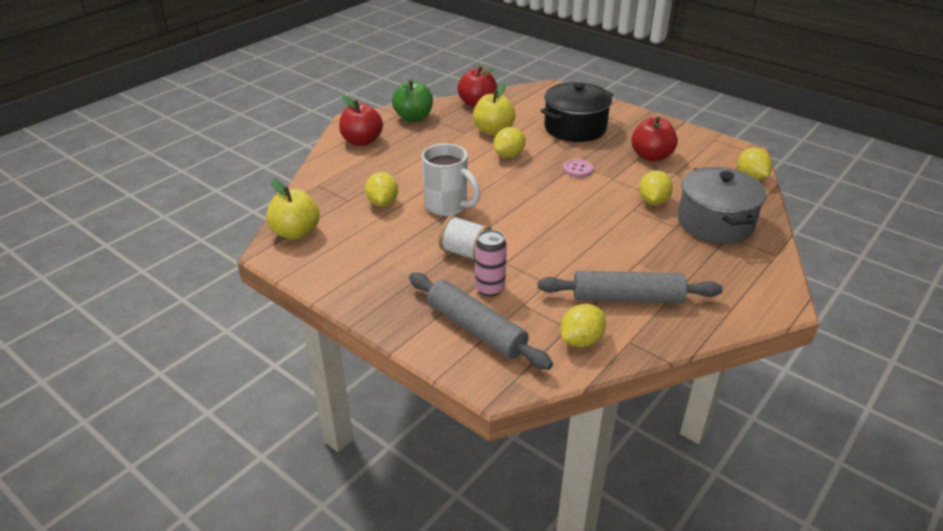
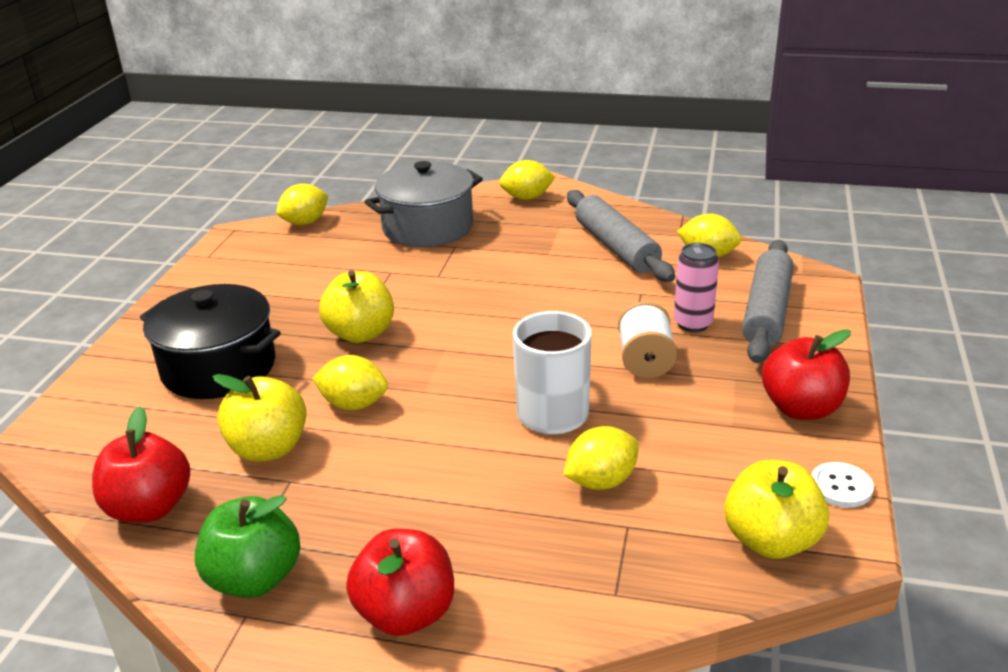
camera: 115 degrees left, 5 degrees down
pink button [563,159,593,177] -> yellow apple [319,270,394,343]
red apple [631,116,678,162] -> red apple moved to [762,329,851,420]
yellow lemon [639,170,673,205] -> yellow lemon moved to [499,160,555,200]
none -> white button [811,462,874,508]

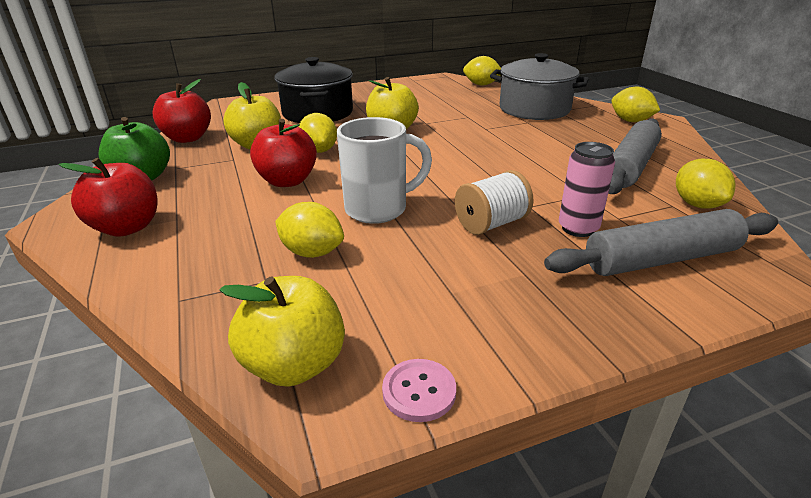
camera: 55 degrees right, 0 degrees up
red apple [762,329,851,420] -> red apple moved to [250,119,317,187]
white button [811,462,874,508] -> pink button [382,359,456,422]

